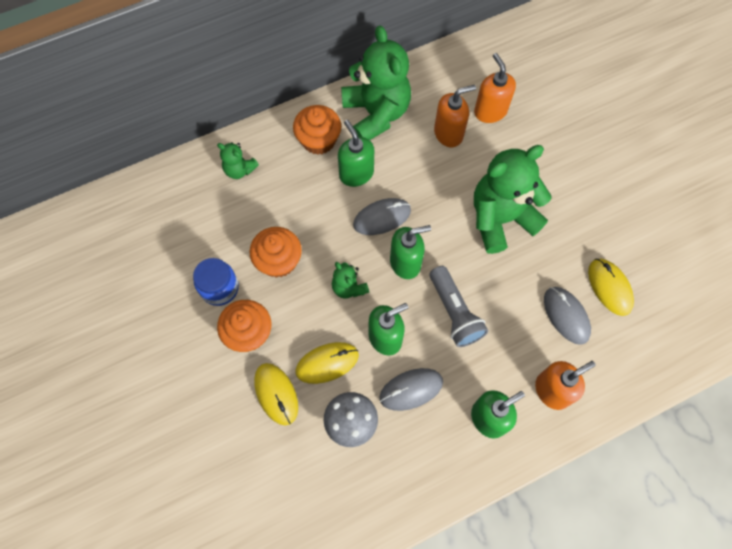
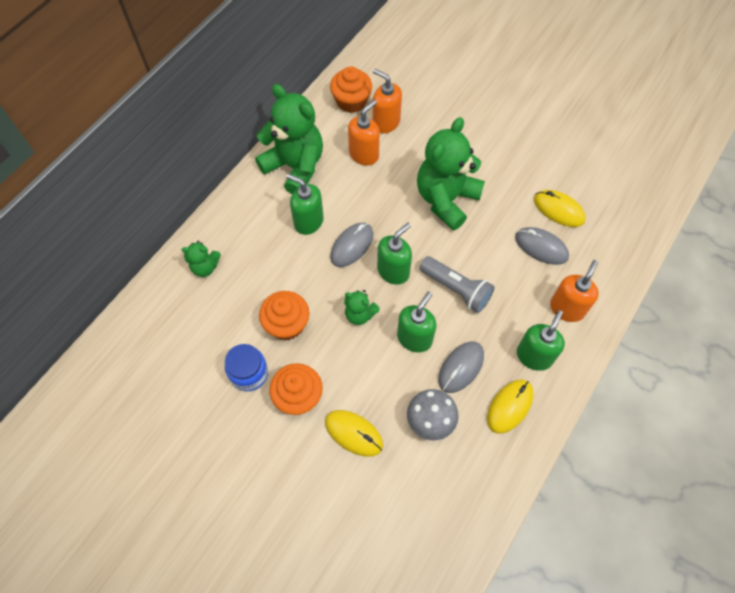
camera: 30 degrees left, 5 degrees down
orange cupcake [293,105,341,155] -> orange cupcake moved to [330,67,372,113]
yellow mouse [295,342,359,384] -> yellow mouse moved to [487,380,534,434]

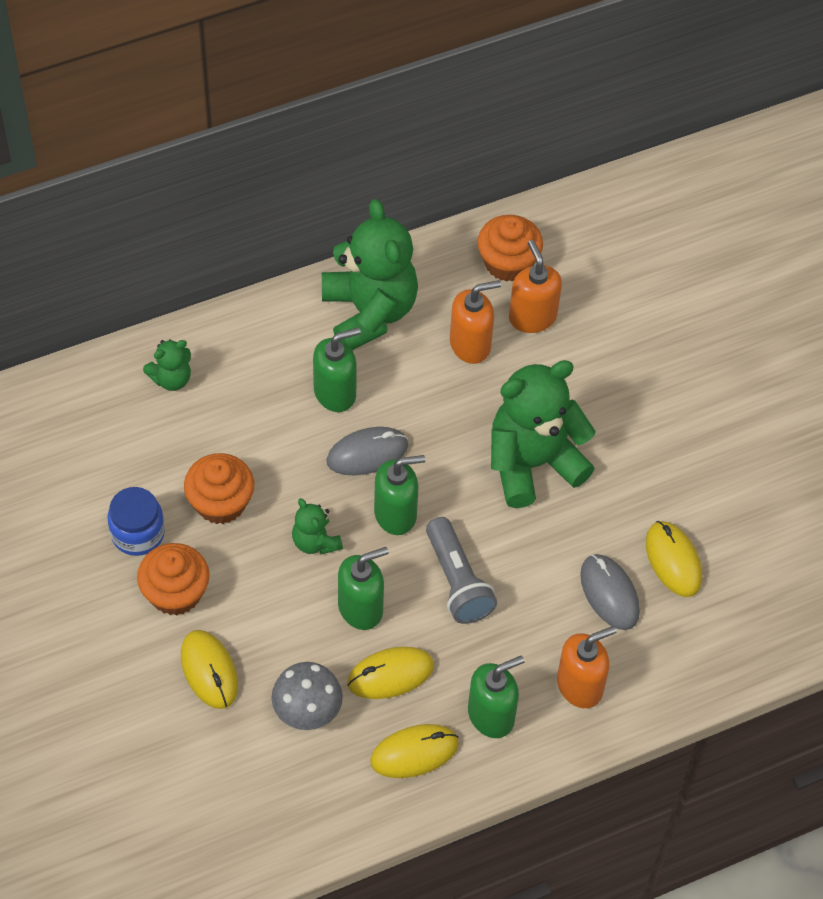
camera: 30 degrees right, 5 degrees down
green teddy bear [182,241,221,277] -> green teddy bear turned 60 degrees counterclockwise [143,339,191,391]
green soap dispenser [286,173,324,235] -> green soap dispenser turned 90 degrees clockwise [313,327,361,412]
grey mouse [438,342,484,393] -> yellow mouse [347,647,434,699]

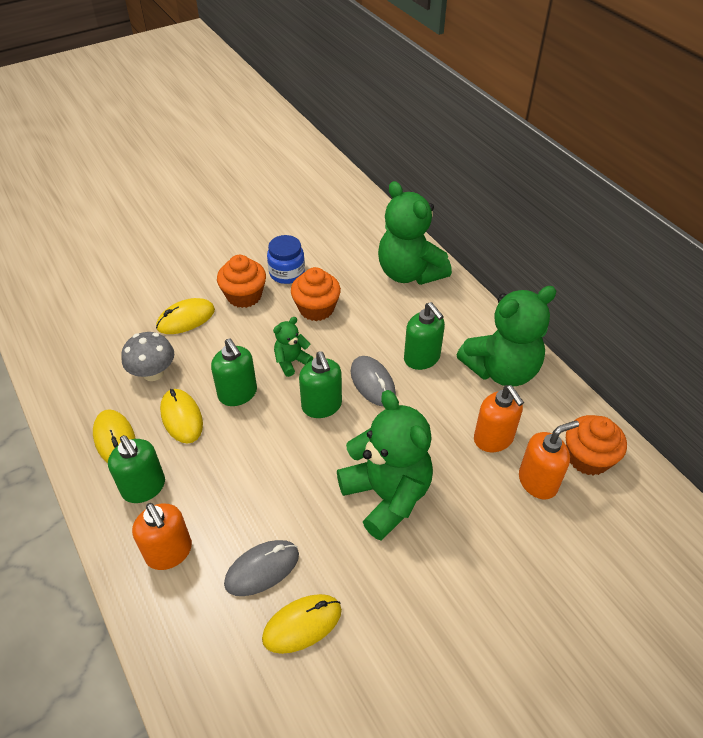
camera: 85 degrees right, 10 degrees down
green teddy bear [143,339,191,391] -> green teddy bear [378,181,452,285], size x2.13
grey flashlight [426,517,497,624] -> none

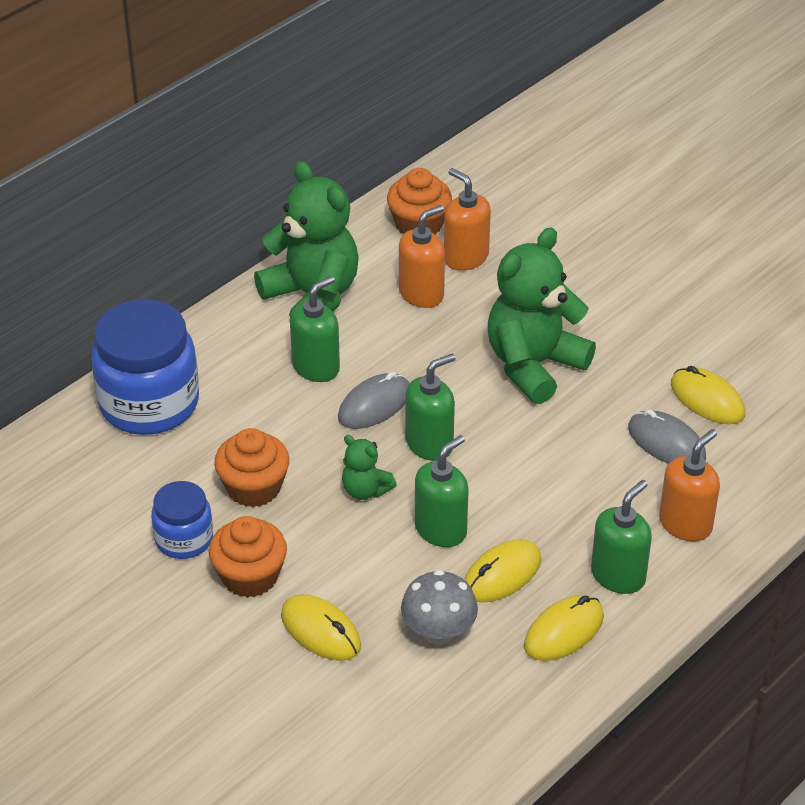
camera: 105 degrees left, 5 degrees down
green teddy bear [378,181,452,285] -> blue jar [91,299,199,435]

